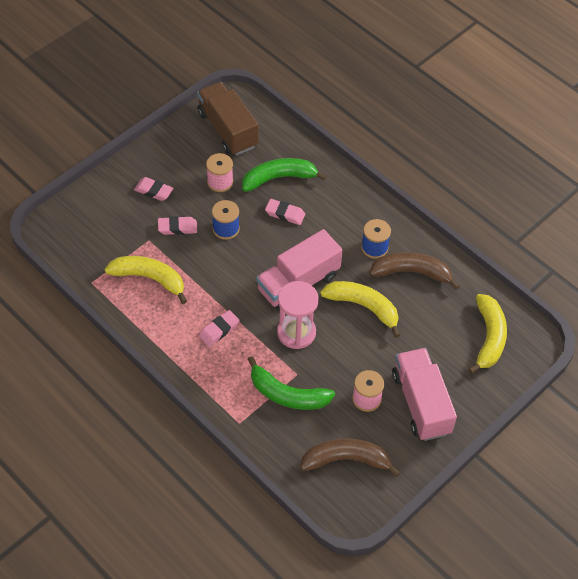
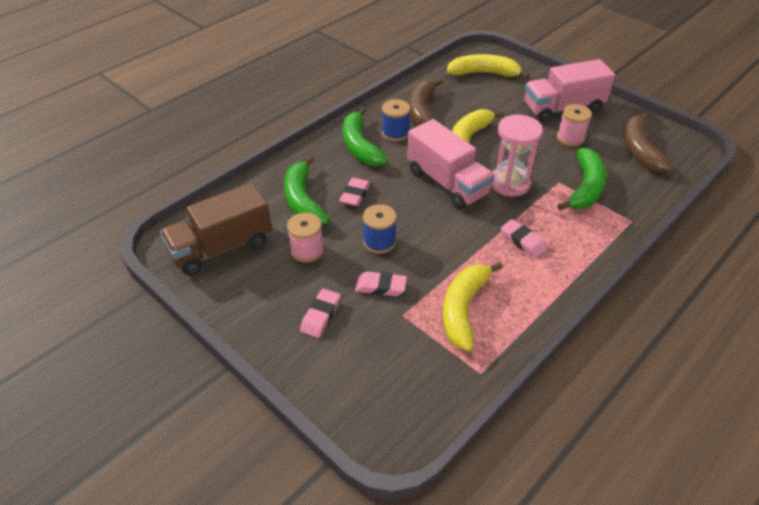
camera: 90 degrees left, 10 degrees down
pink eraser [158,216,197,235] -> pink eraser turned 75 degrees counterclockwise [355,271,407,296]
none -> green banana [342,107,388,166]

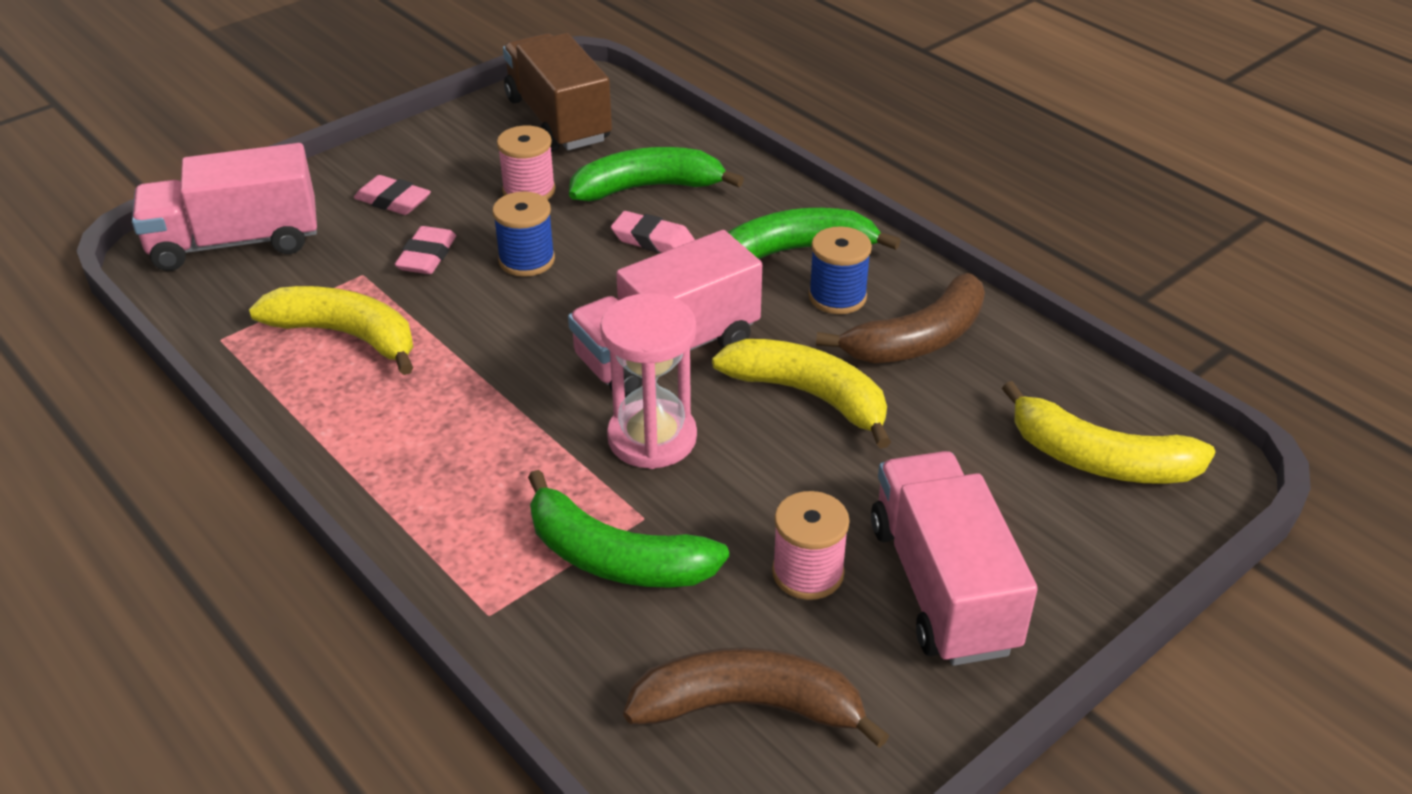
camera: 95 degrees right, 5 degrees down
brown banana [408,78,443,127] -> brown banana turned 135 degrees clockwise [816,273,985,363]
yellow banana [447,54,530,79] -> yellow banana turned 105 degrees clockwise [1002,381,1216,484]
pink eraser [500,219,547,258] -> none
none -> pink truck [132,143,317,271]

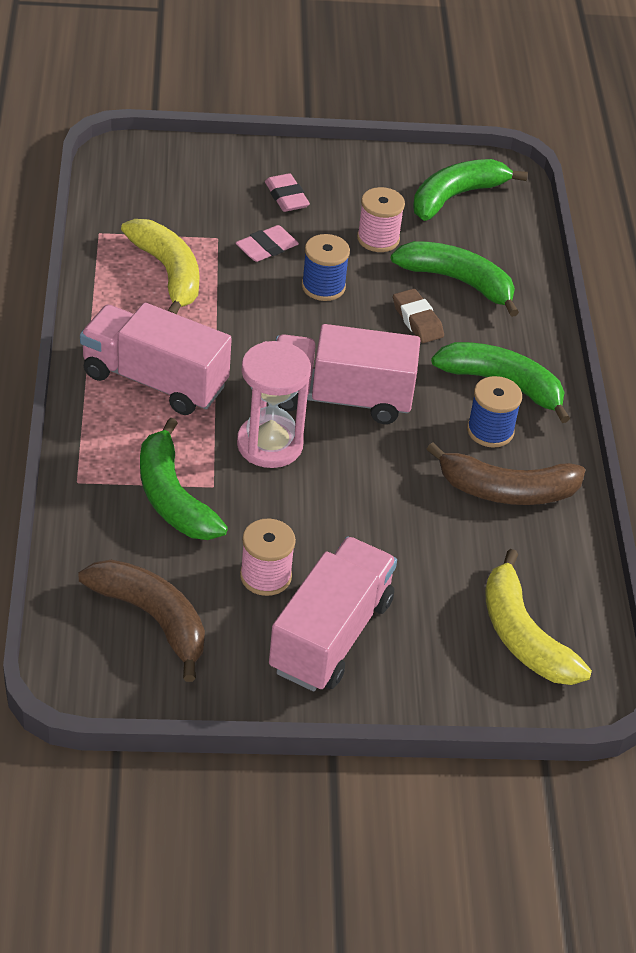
camera: 35 degrees right, 5 degrees up
pink truck [132,143,317,271] -> pink truck moved to [80,303,232,415]
brown truck [503,33,612,151] -> green banana [413,159,528,221]
pink eraser [611,211,695,253] -> brown eraser [393,289,444,343]
yellow banana [712,339,891,448] -> none

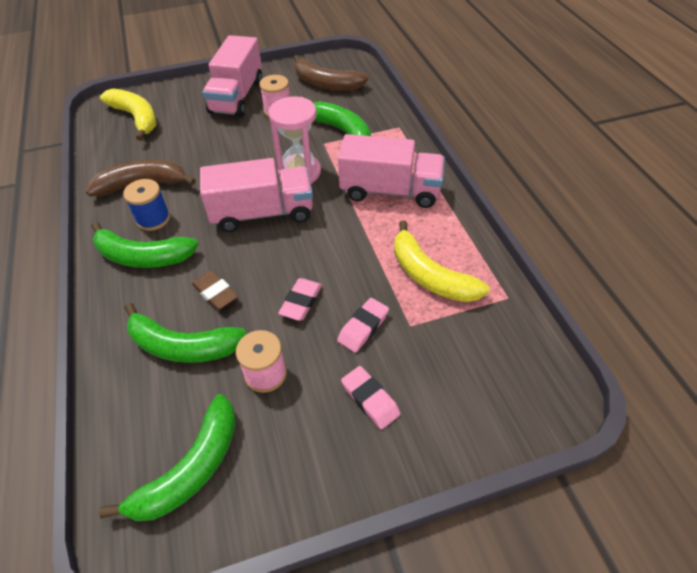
camera: 170 degrees right, 5 degrees up
blue spool [302,234,350,301] -> pink eraser [278,278,322,321]

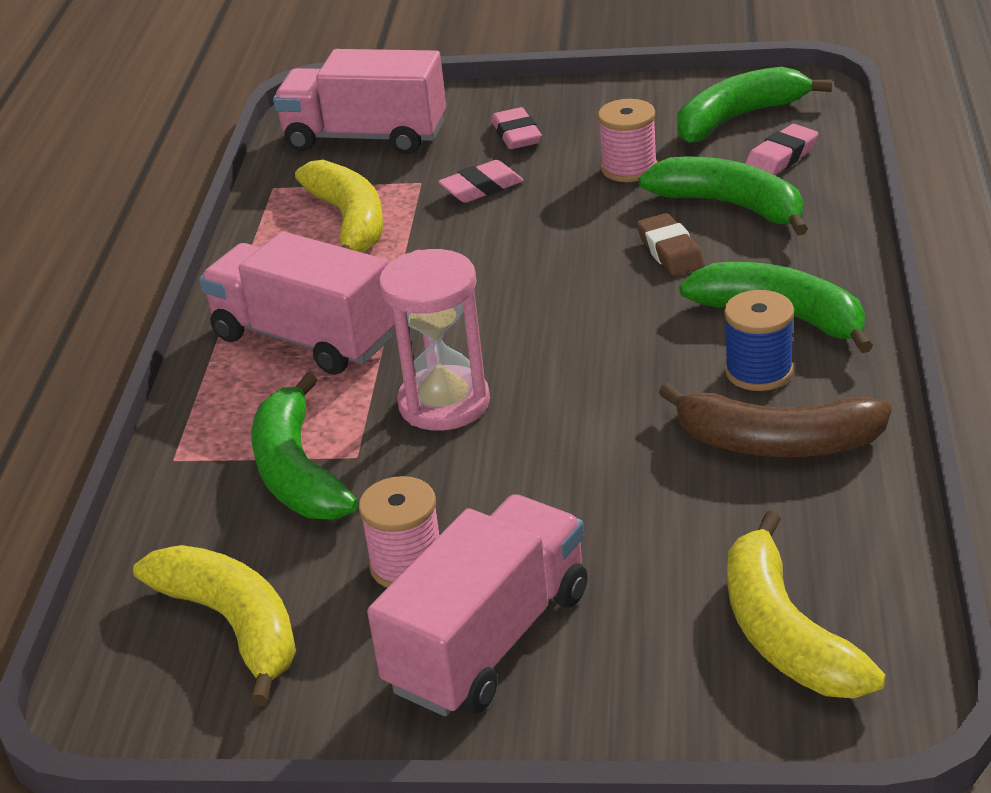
camera: 155 degrees left, 15 degrees down
pink truck [200,158,313,232] -> pink truck moved to [273,49,446,155]
pink eraser [278,278,322,321] -> pink eraser moved to [745,124,818,175]
brown banana [294,55,368,91] -> yellow banana [133,545,296,706]

